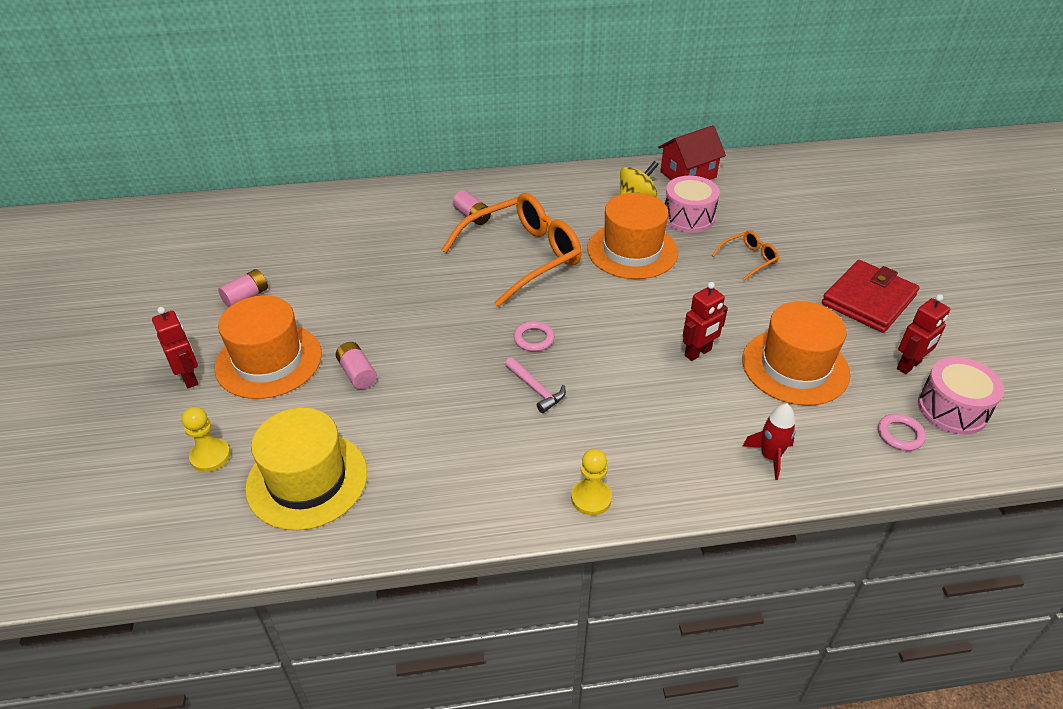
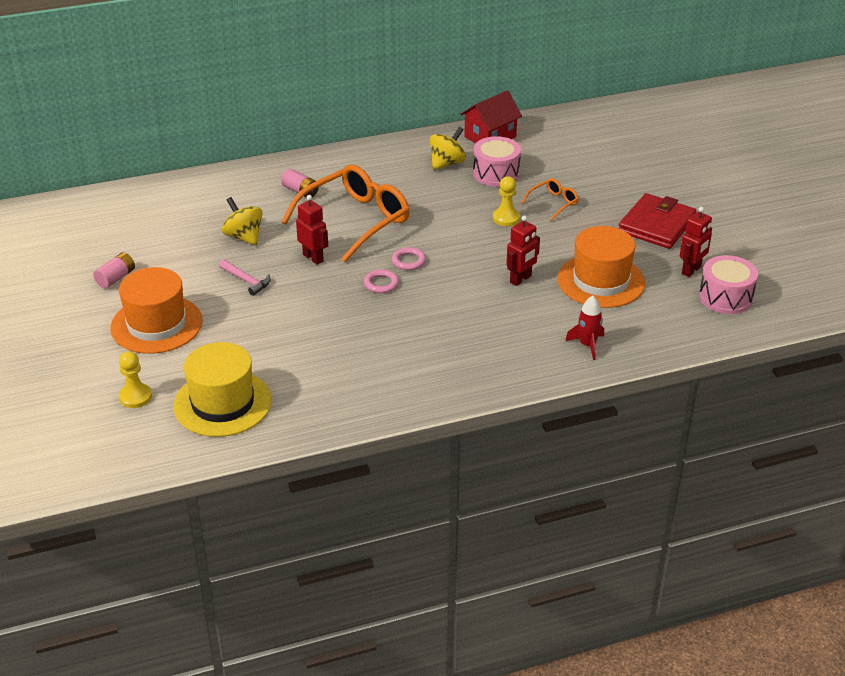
camera: 10 degrees left, 5 degrees down
red robot [152,307,198,388] -> red robot moved to [296,195,328,265]
pink battery [336,342,377,389] -> none
pink hammer [505,357,566,413] -> pink hammer moved to [219,260,271,296]
yellow pawn [571,449,612,515] -> yellow pawn moved to [493,176,520,226]
orange hat [587,193,678,279] -> none
pink ring [878,414,926,451] -> pink ring moved to [392,247,426,270]
none -> yellow spinning top [222,197,263,246]

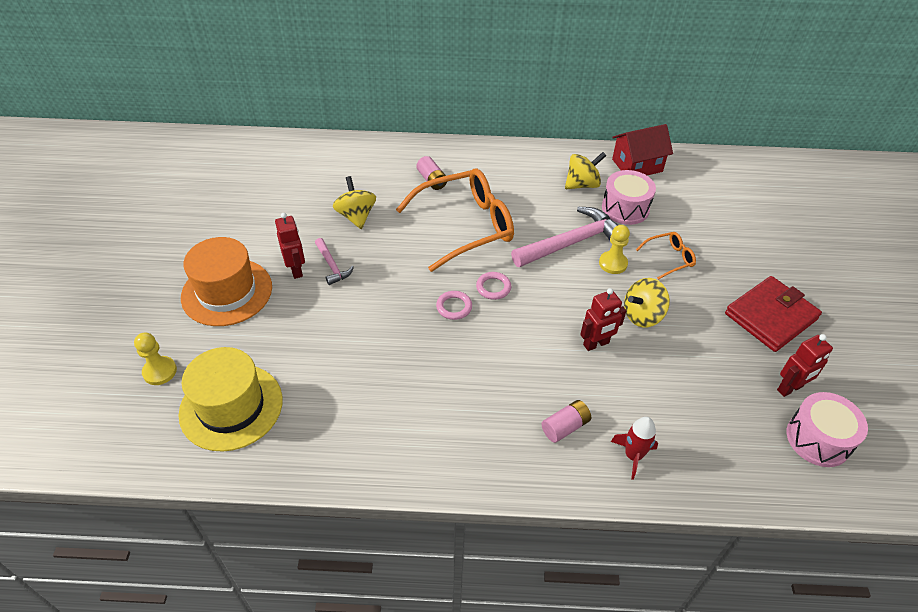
camera: 20 degrees right, 10 degrees up
pink battery [93,252,135,288] -> pink battery moved to [542,400,591,443]
red robot [296,195,328,265] -> red robot moved to [275,213,305,279]
orange hat [557,226,645,308] -> none
none -> pink hammer [511,207,618,267]
none -> yellow spinning top [624,278,670,327]

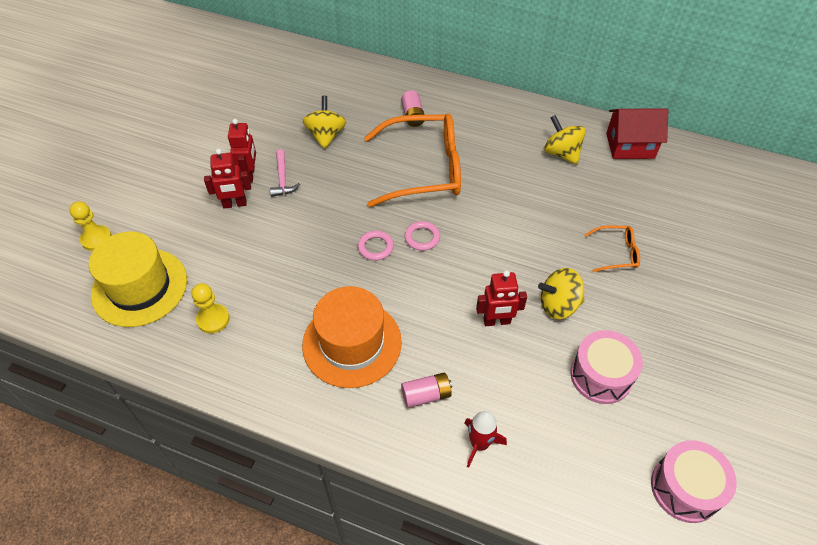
camera: 20 degrees right, 5 degrees up
orange hat [181,237,272,326] -> orange hat moved to [302,286,402,388]
pink hammer [511,207,618,267] -> none
yellow spinning top [565,152,606,189] -> yellow spinning top turned 120 degrees counterclockwise [544,115,586,165]
yellow pawn [599,225,630,274] -> yellow pawn moved to [191,283,230,333]
pink drum [602,170,656,225] -> pink drum moved to [570,330,643,404]
red wallet [725,276,822,352] -> none
red robot [777,334,833,397] -> red robot moved to [204,149,251,209]

